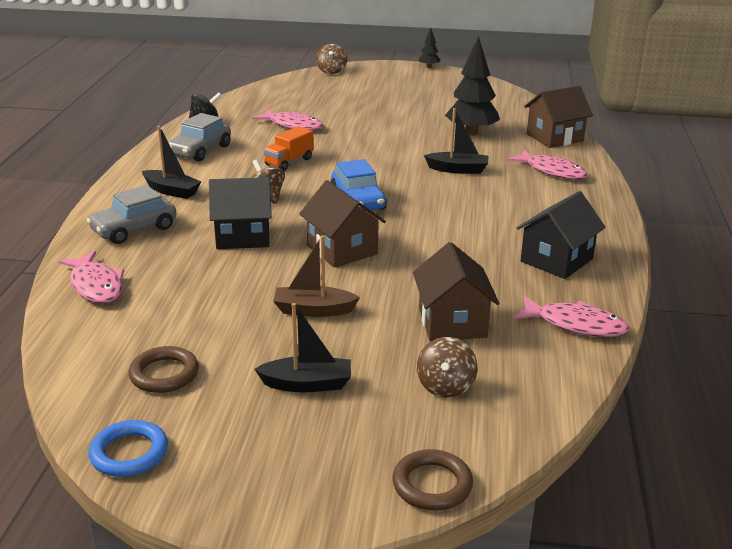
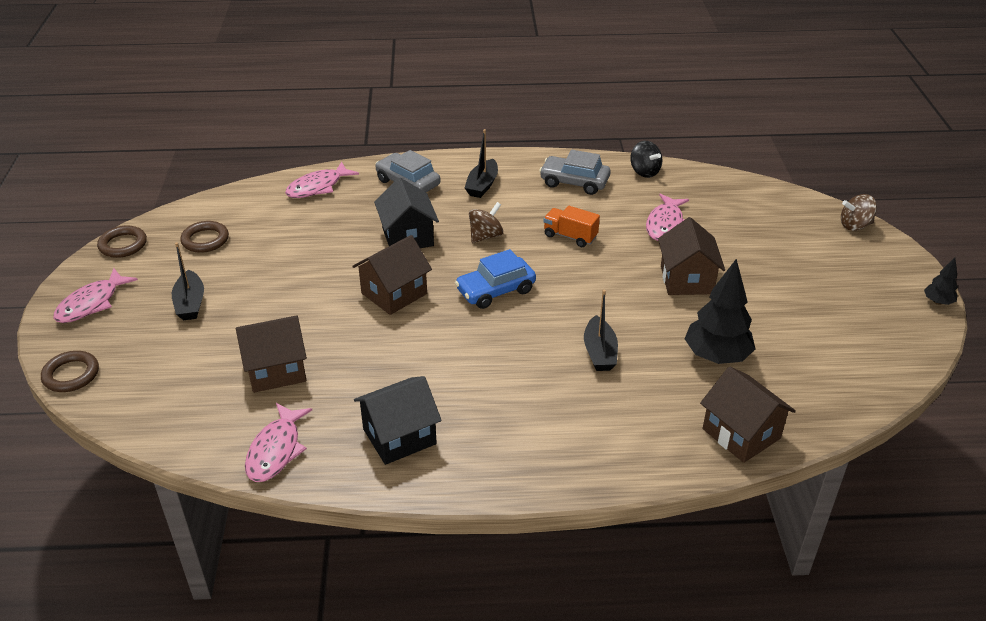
camera: 80 degrees right, 10 degrees up
blue ring [89,420,168,477] -> brown ring [97,226,147,258]
brown boat [273,235,360,317] -> none
brown spinning top [417,337,478,398] -> none
pink fish [507,149,588,179] -> pink fish moved to [53,268,138,323]
black house [517,191,606,279] -> black house turned 60 degrees counterclockwise [354,376,442,465]
none -> brown house [658,217,725,295]

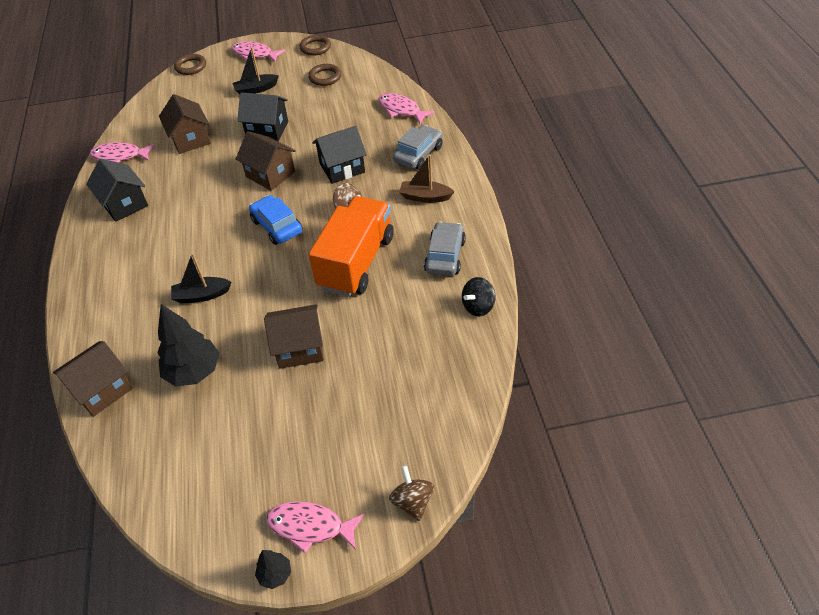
camera: 85 degrees right, 10 degrees up
black boat [465,129,498,198] -> brown boat [399,155,455,203]
orange truck [543,206,600,247] -> orange truck [309,196,394,297], size x2.18
pink fish [646,194,689,241] -> pink fish moved to [267,501,364,553]
none -> black house [237,92,288,141]

